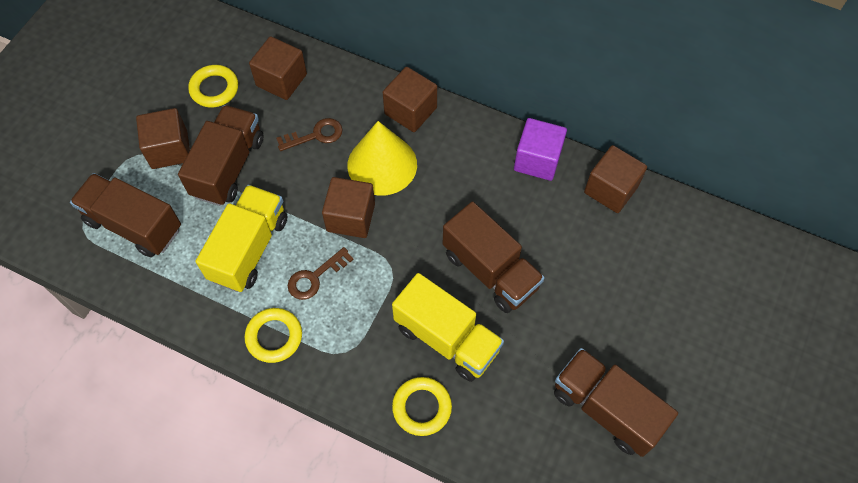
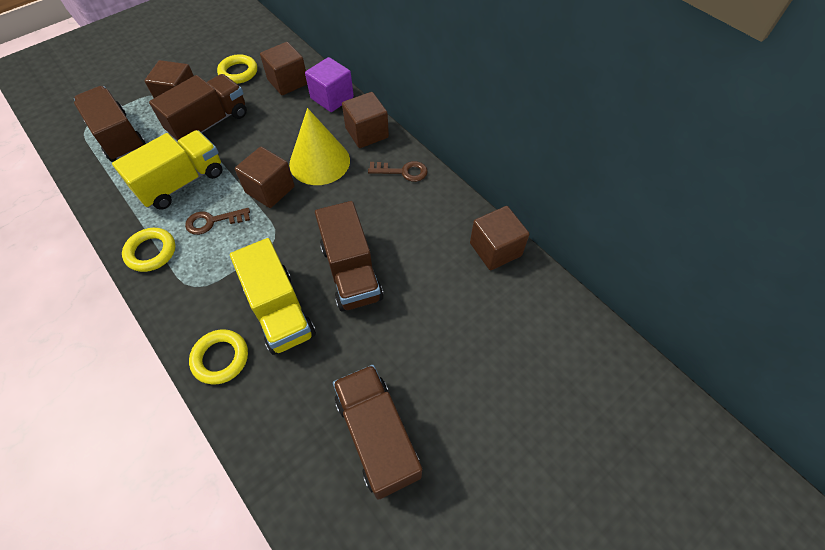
camera: 25 degrees right, 5 degrees down
brown key [276,118,343,151] -> brown key moved to [368,161,428,182]
purple cube [514,118,567,181] -> purple cube moved to [305,57,354,112]

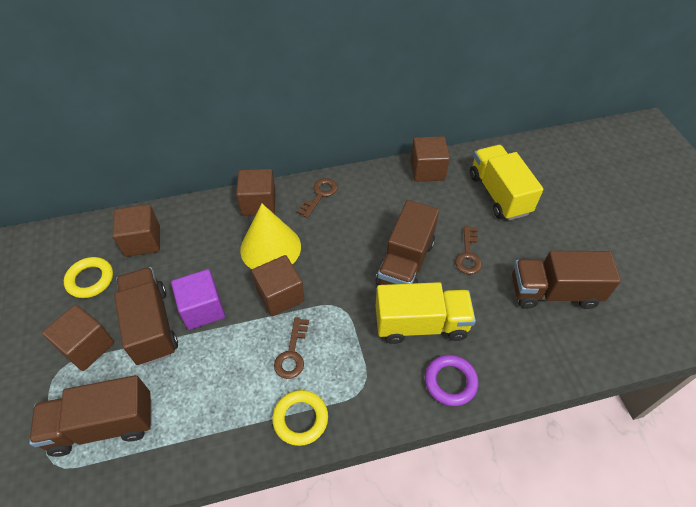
camera: 65 degrees left, 5 degrees down
yellow truck [112,130,222,210] -> yellow truck moved to [470,145,543,220]
yellow ring [189,329,248,385] -> purple ring [425,355,478,406]
purple cube [305,57,354,112] -> purple cube moved to [171,269,225,330]
brown truck [315,201,383,311] -> brown truck turned 105 degrees clockwise [376,200,439,285]
none -> brown key [455,226,482,274]

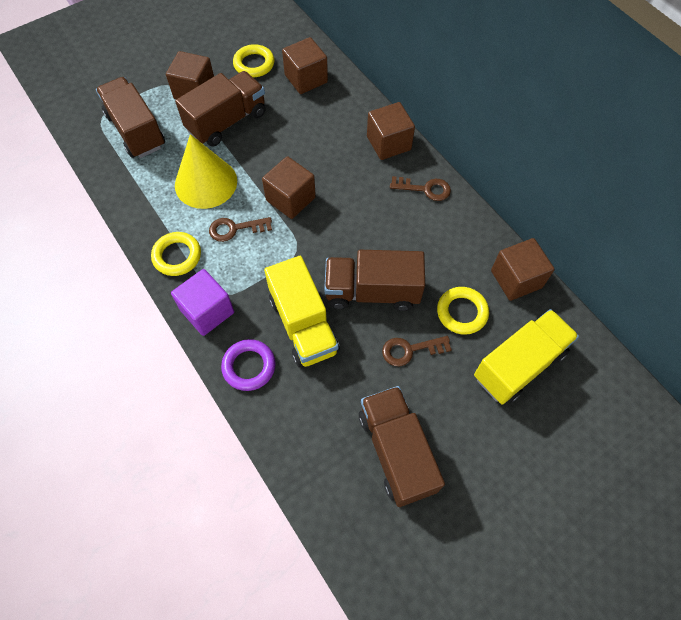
camera: 70 degrees right, 10 degrees up
purple cube [171,269,225,330] -> purple cube moved to [171,269,234,336]
yellow cone [240,204,301,269] -> yellow cone moved to [175,134,237,209]
none -> yellow ring [437,287,489,335]

